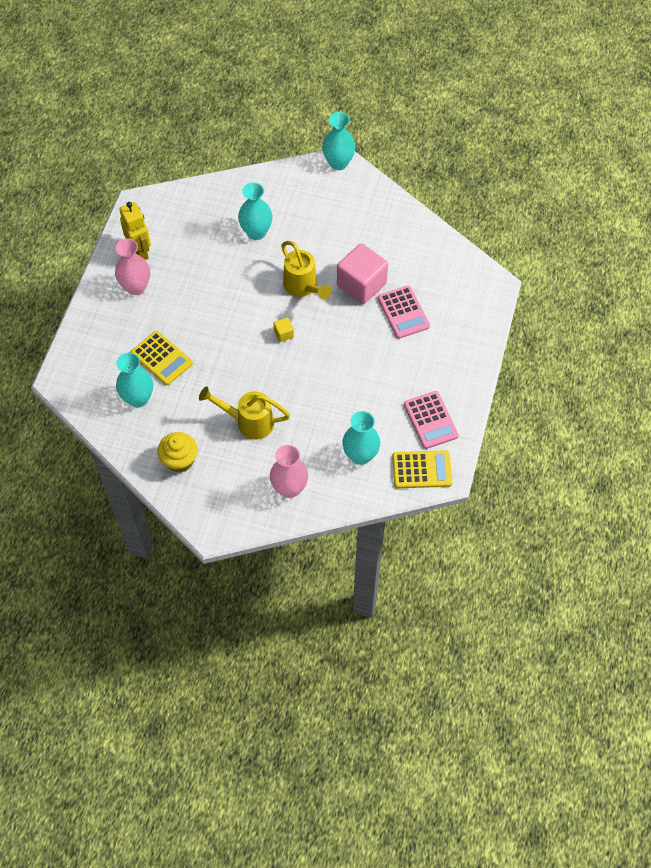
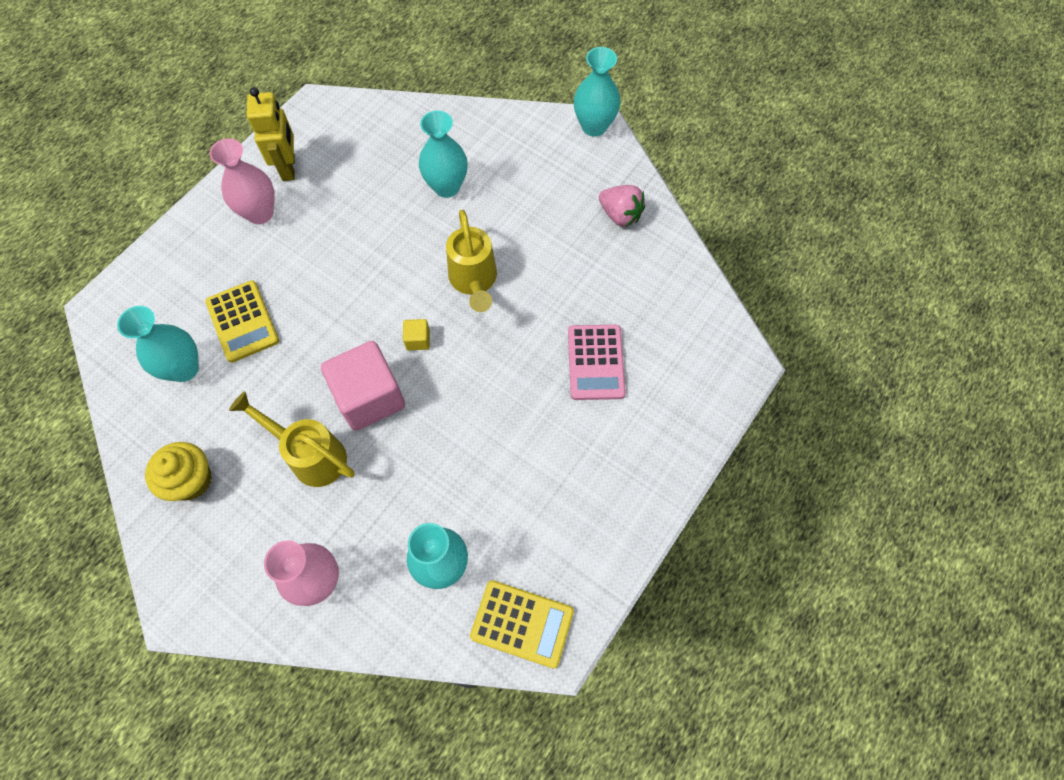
camera: 20 degrees right, 5 degrees up
pink cube [337,243,388,304] -> pink cube moved to [321,341,405,431]
pink calculator [404,391,459,449] -> none
none -> pink strawberry [599,185,645,227]

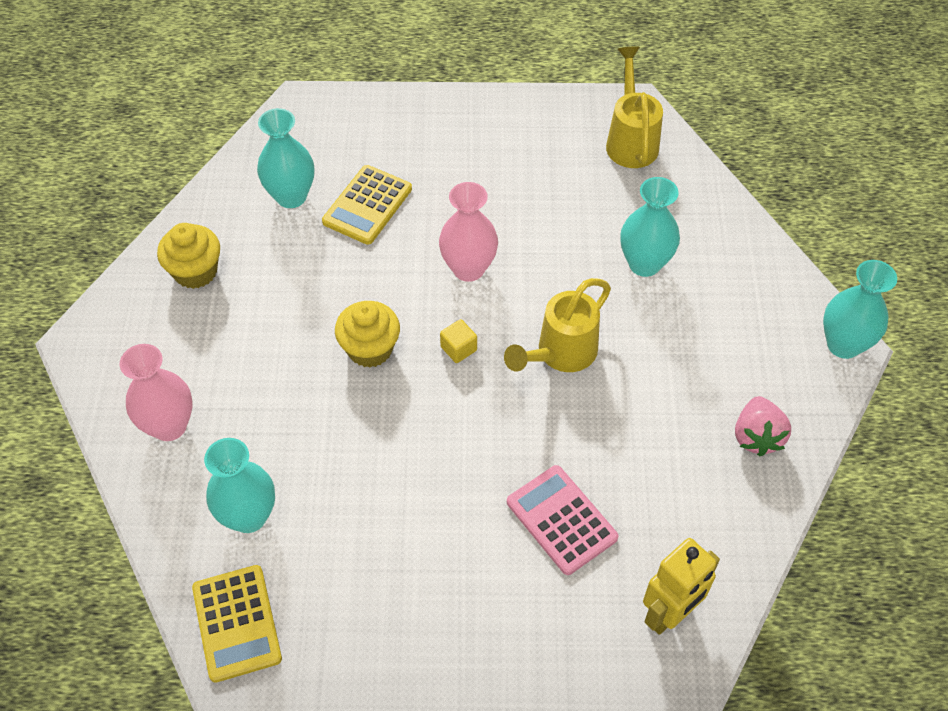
camera: 55 degrees right, 10 degrees down
pink vase [210,138,275,224] -> pink vase moved to [439,182,498,282]
yellow watering can [229,391,355,487] -> yellow watering can moved to [606,47,663,168]
yellow robot [247,88,295,181] -> yellow robot moved to [643,538,720,635]
pink cube [321,341,405,431] -> yellow cupcake [335,301,400,368]
pink calculator [568,325,626,400] -> pink calculator turned 90 degrees clockwise [507,465,619,575]

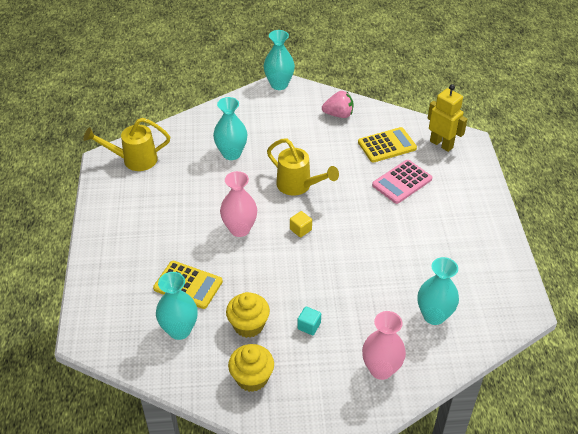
camera: 95 degrees left, 10 degrees down
yellow calculator [192,565,282,683] -> yellow calculator moved to [358,127,417,163]
yellow cupcake [335,301,400,368] -> yellow cupcake moved to [226,292,270,338]
none -> turquoise cube [297,306,321,335]

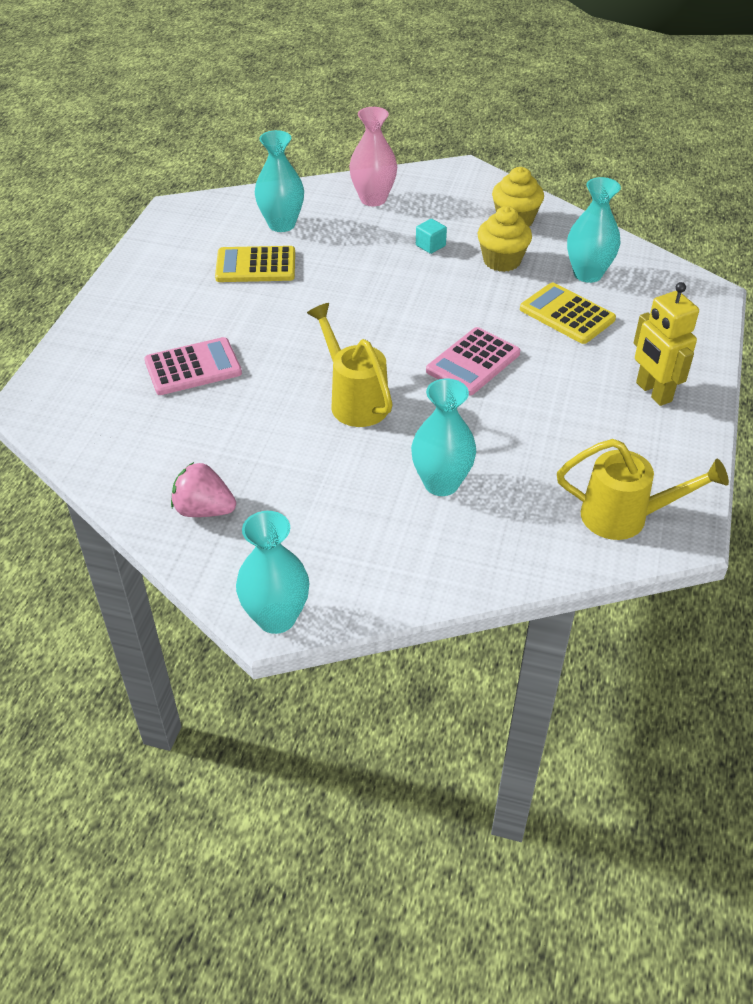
camera: 160 degrees left, 0 degrees up
pink vase [220,171,257,237] -> pink calculator [426,327,520,396]
yellow cube [290,211,312,238] -> none
yellow calculator [358,127,417,163] -> yellow calculator moved to [215,246,295,282]
yellow robot [428,84,467,152] -> yellow robot moved to [634,282,699,406]

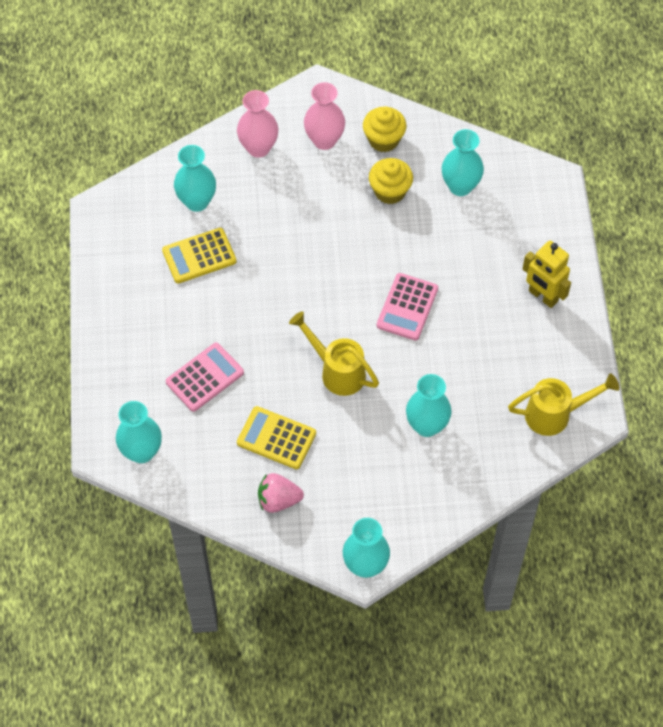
camera: 20 degrees left, 15 degrees up
turquoise cube [416,219,447,254] -> none
yellow calculator [520,283,616,344] -> yellow calculator moved to [237,406,316,469]
none -> turquoise vase [116,401,162,463]
none -> pink vase [304,82,345,150]

